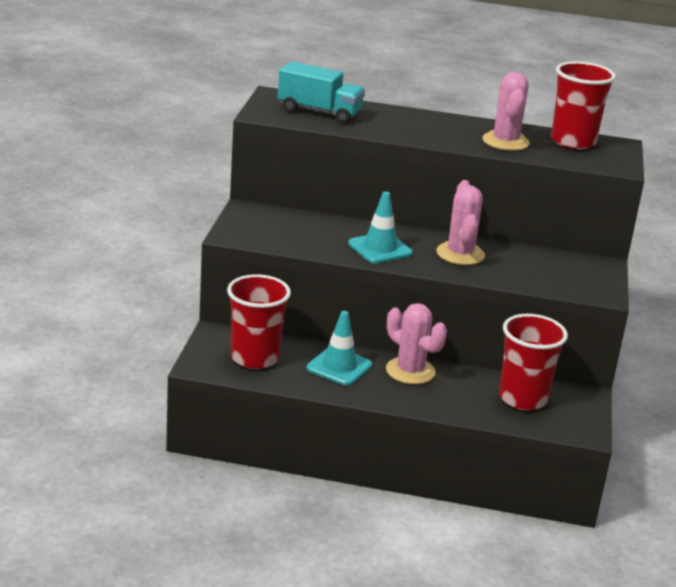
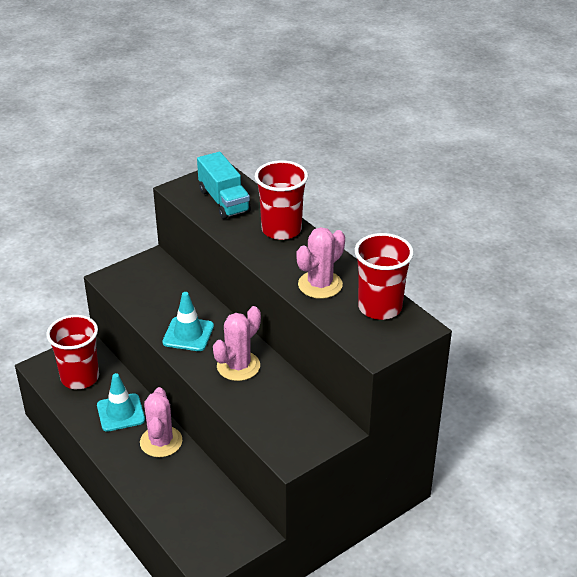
camera: 45 degrees right, 10 degrees up
red cup [499,314,568,410] -> red cup moved to [255,160,308,240]

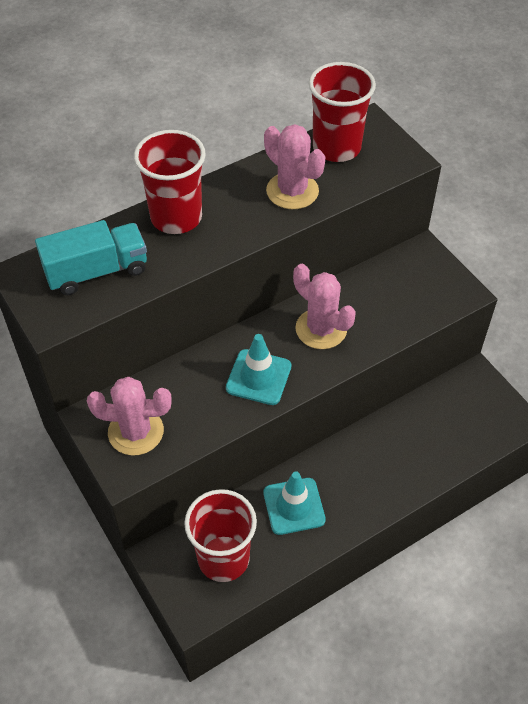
camera: 85 degrees left, 15 degrees up
pink cactus [140,387,182,457] -> pink cactus moved to [87,377,172,456]

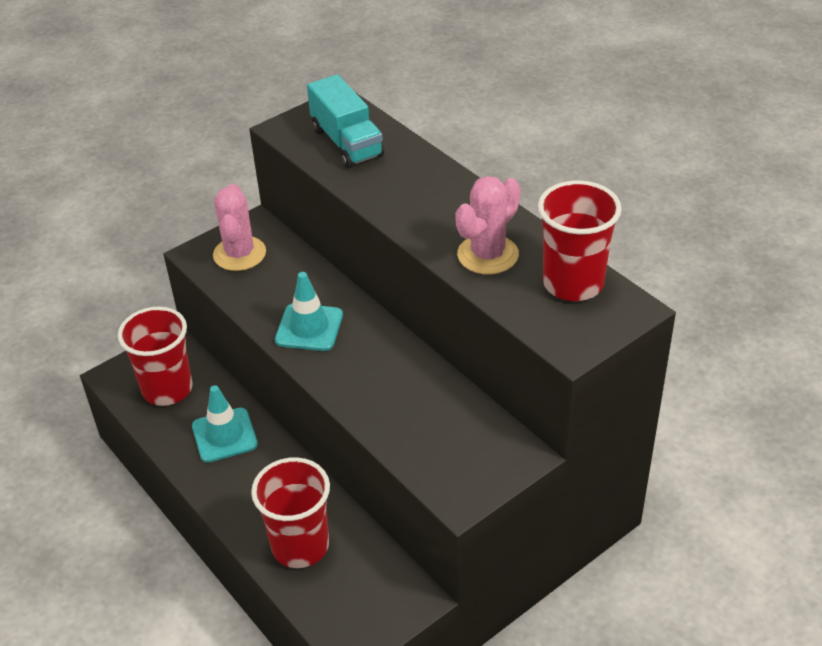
camera: 85 degrees right, 10 degrees down
red cup [134,130,206,234] -> red cup moved to [251,457,330,568]
pink cactus [293,264,356,349] -> none

